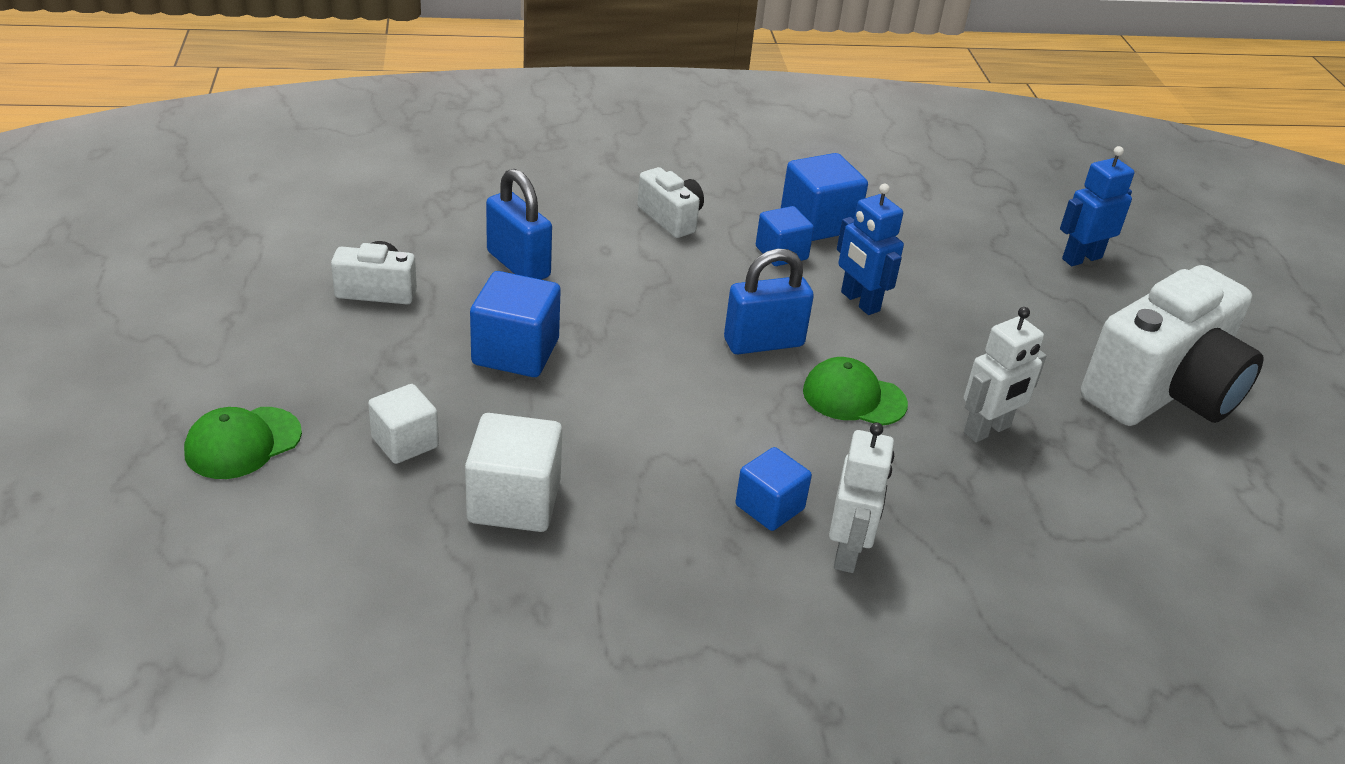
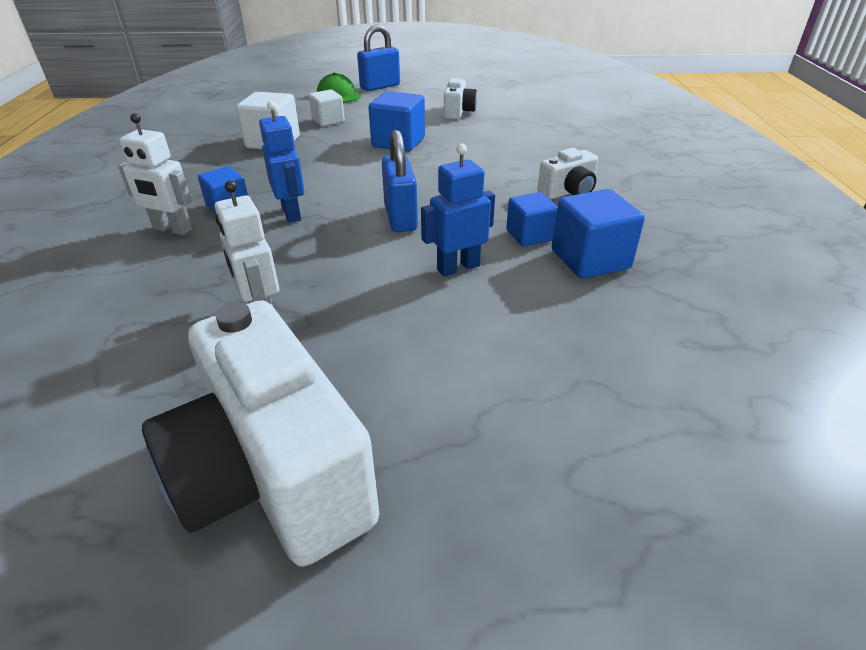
camera: 100 degrees right, 0 degrees up
blue padlock [486,169,552,280] -> blue padlock moved to [357,25,400,91]
green cap [803,357,908,426] -> none
blue robot [1060,146,1135,266] -> blue robot moved to [259,101,305,223]

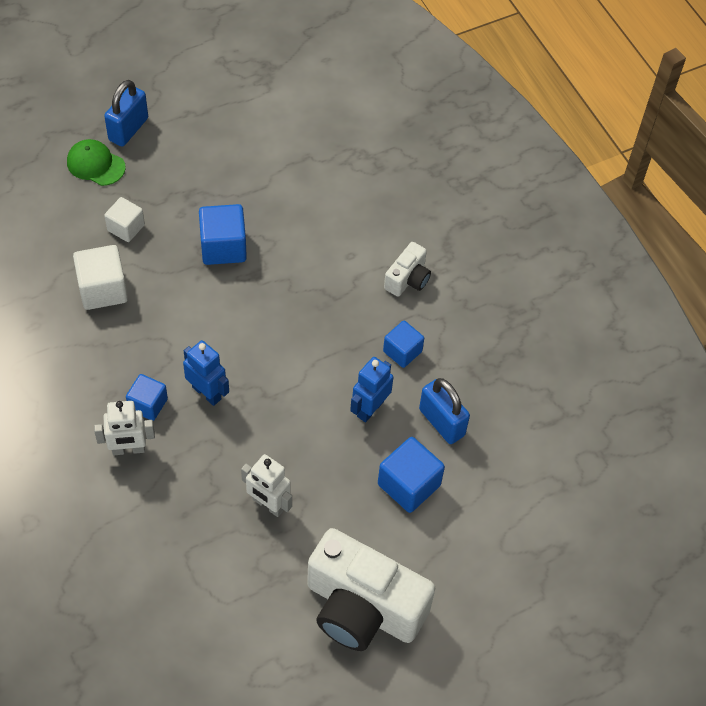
camera: 30 degrees left, 20 degrees up
blue padlock [382,130,418,232] -> blue padlock moved to [419,378,470,444]
white camera [444,78,477,119] -> none
blue cube [552,189,645,279] -> blue cube moved to [378,437,445,513]

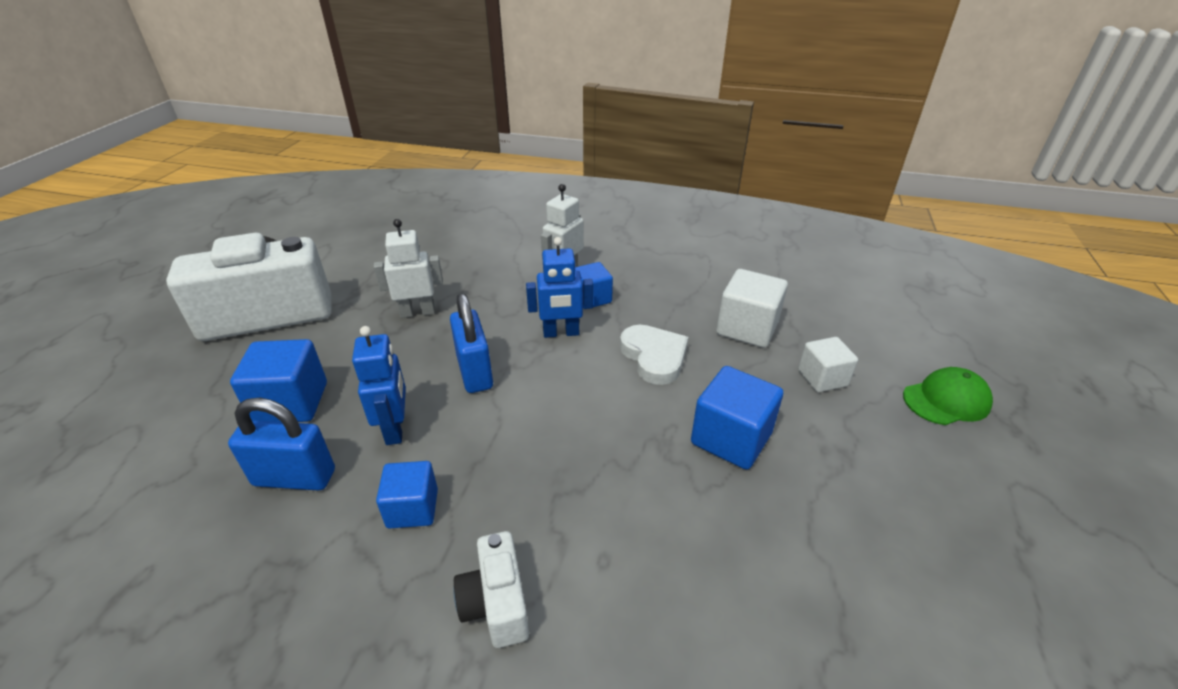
camera: 135 degrees right, 20 degrees down
blue padlock [104,80,148,147] -> blue padlock moved to [450,293,493,393]
none -> white heart [620,325,688,385]

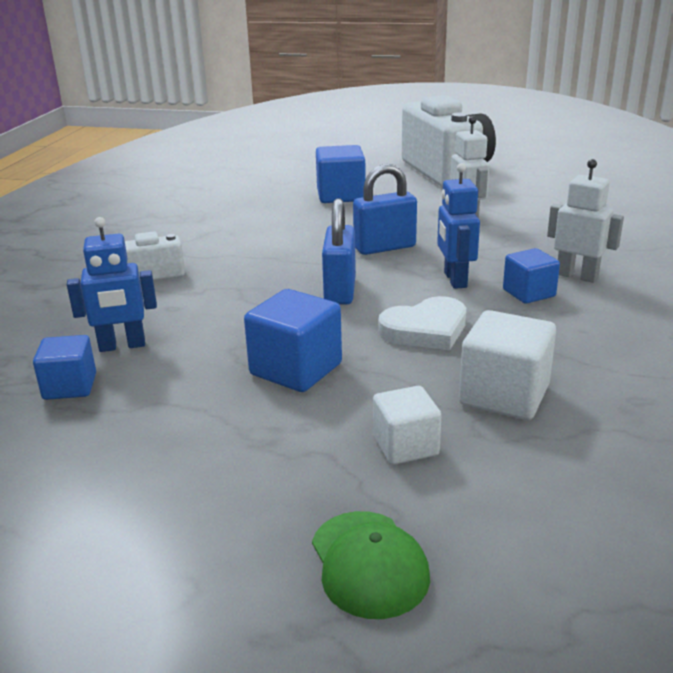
camera: 90 degrees right, 10 degrees down
blue padlock [228,398,335,491] -> blue padlock moved to [322,198,356,305]
blue robot [352,326,406,445] -> blue robot moved to [67,217,157,352]
blue cube [376,461,438,529] -> blue cube moved to [33,335,96,400]

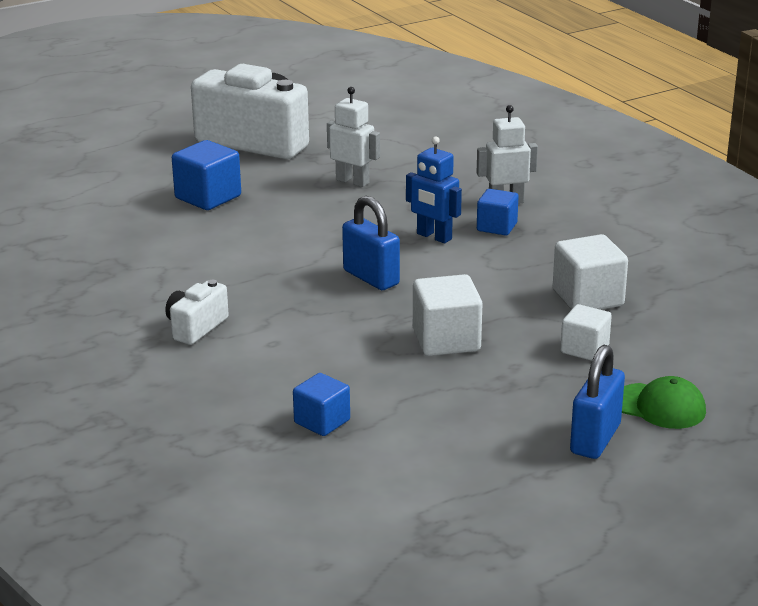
camera: 45 degrees left, 0 degrees up
blue robot [67,217,157,352] -> none
blue cube [244,289,342,392] -> white cube [413,274,482,356]
blue padlock [353,164,417,255] -> blue padlock moved to [570,345,625,459]
white heart [378,296,466,350] -> none

